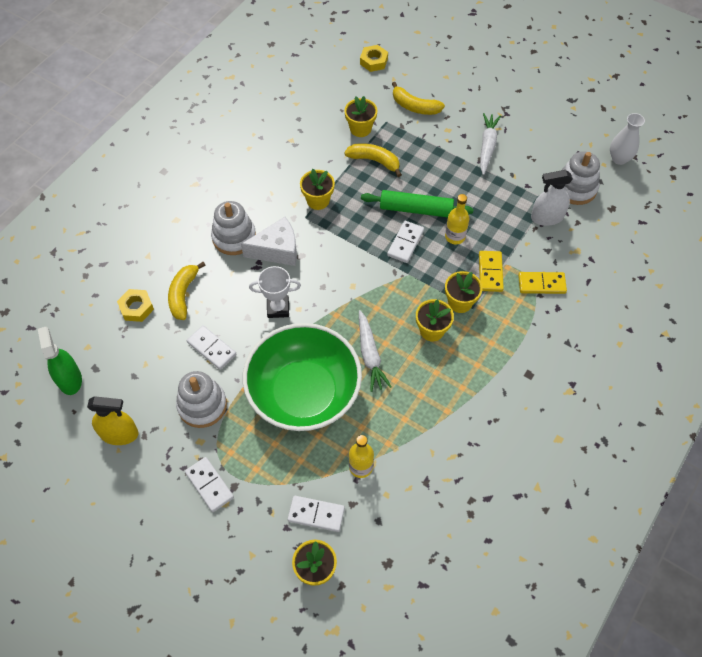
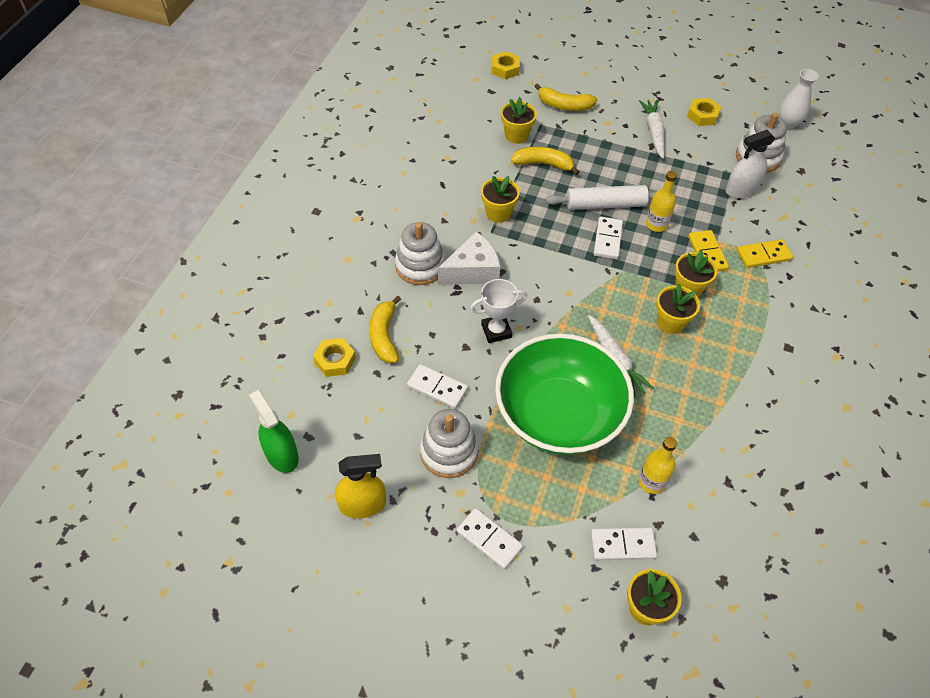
camera: 15 degrees left, 5 degrees down
green rolling pin [361,190,474,217] -> white rolling pin [546,185,657,210]
none -> yellow nut [687,98,721,126]

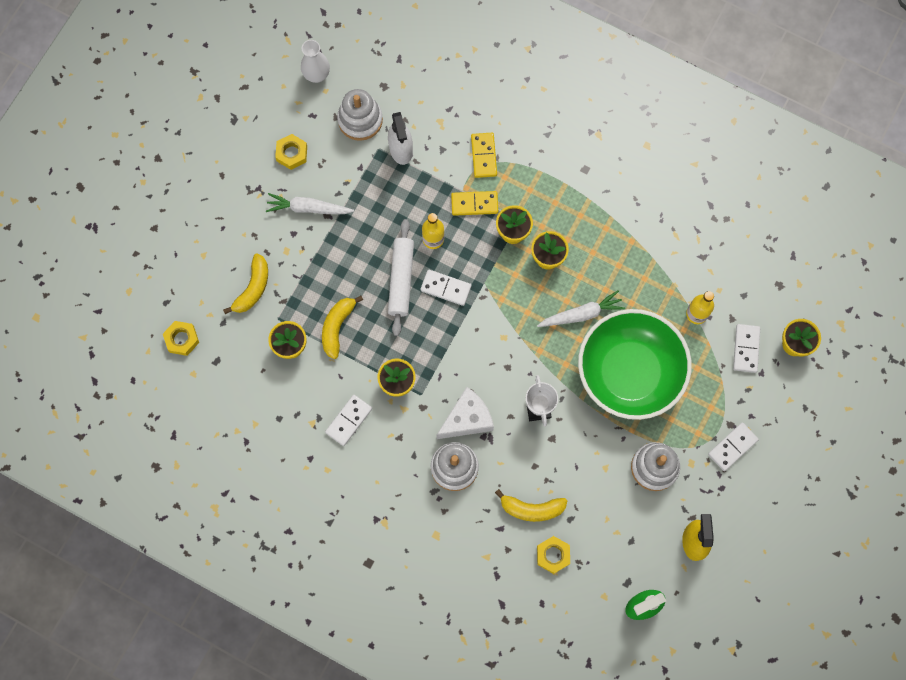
camera: 80 degrees left, 20 degrees up
white domino [407,364,468,409] -> white domino moved to [325,395,372,446]
white cheese [438,232,500,285] -> white cheese turned 75 degrees clockwise [436,387,494,439]

